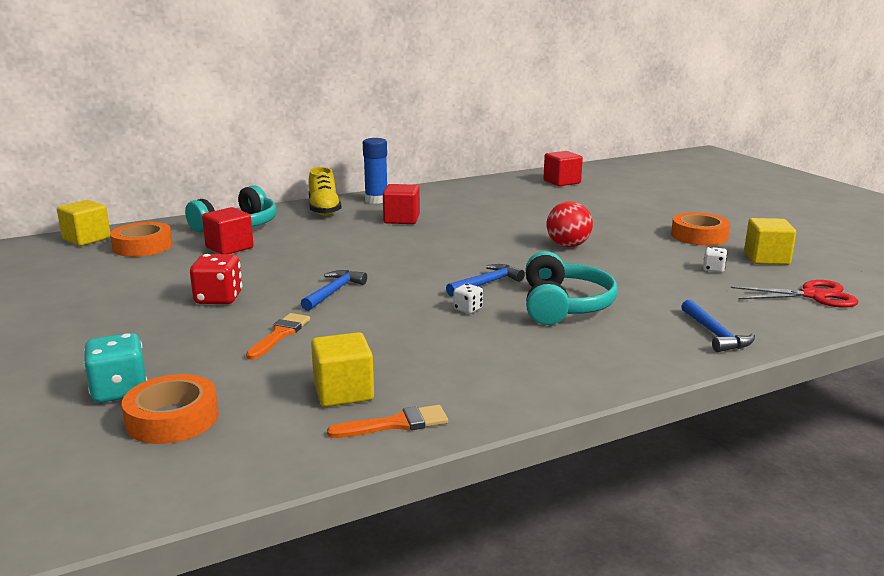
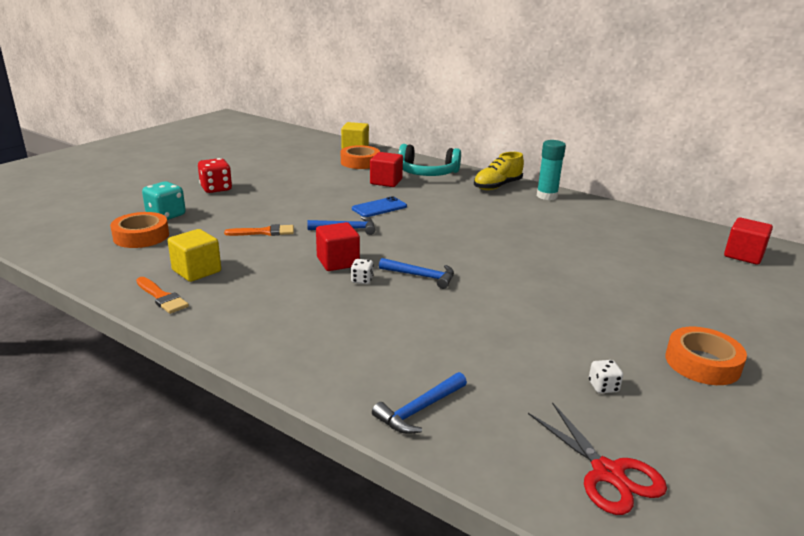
camera: 60 degrees right, 5 degrees up
red dice [190,254,242,304] -> red dice moved to [198,158,232,193]
blue glue stick [363,138,387,204] -> turquoise glue stick [537,140,566,200]
red cube [383,184,420,224] -> red cube moved to [316,222,360,271]
turquoise headphones [526,251,618,325] -> none
red ball [547,201,593,247] -> none
yellow cube [744,218,796,265] -> none
none -> blue phone [352,196,407,217]

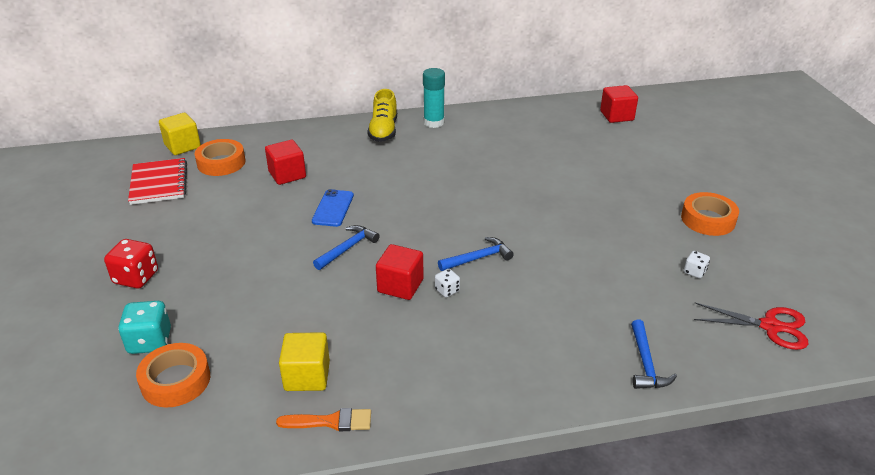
camera: 45 degrees left, 10 degrees up
orange brush [224,224,294,236] -> none
turquoise headphones [398,144,461,176] -> none
none -> red notebook [128,158,187,205]

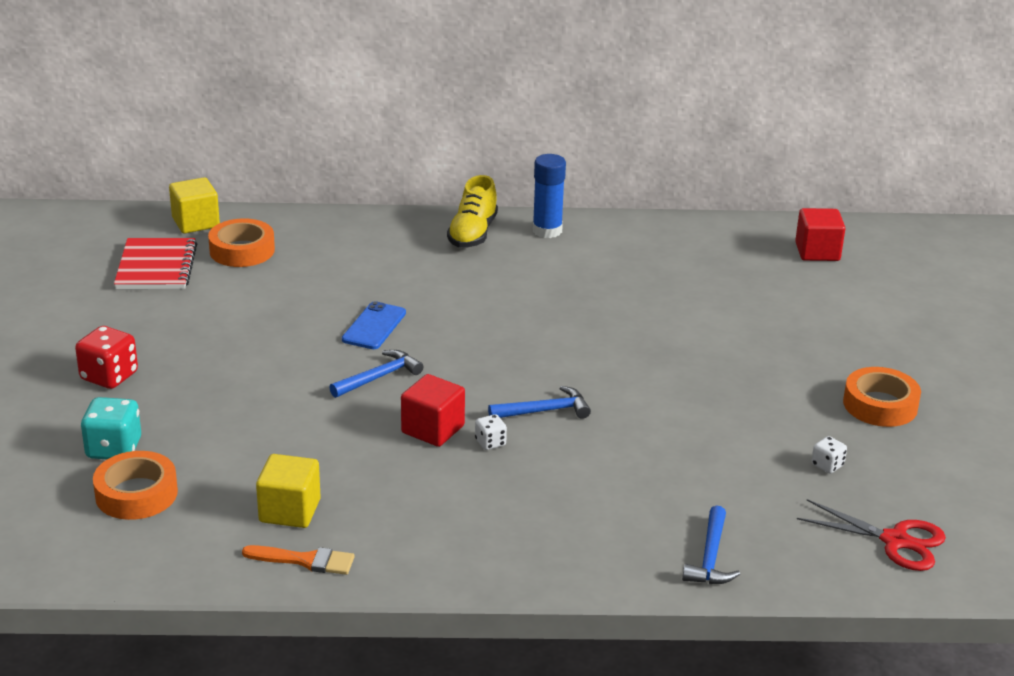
camera: 10 degrees right, 5 degrees down
red cube [265,140,306,185] -> none
turquoise glue stick [423,68,445,128] -> blue glue stick [533,154,566,238]

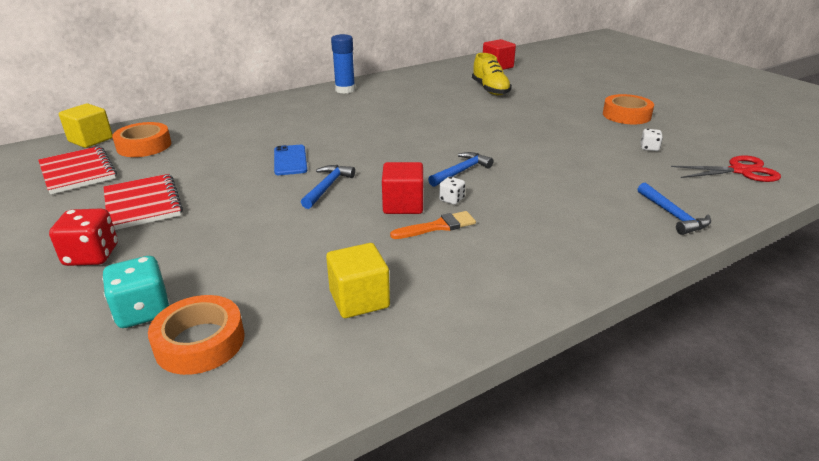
camera: 30 degrees left, 0 degrees up
orange brush [242,545,355,575] -> orange brush moved to [390,211,476,239]
yellow shoe [447,175,498,248] -> yellow shoe moved to [472,53,512,95]
none -> red notebook [104,174,183,230]

